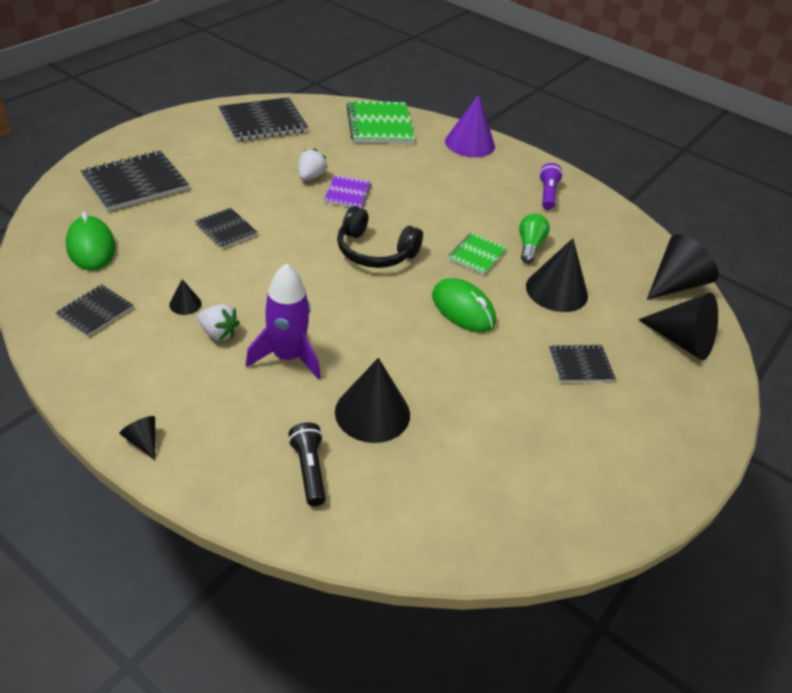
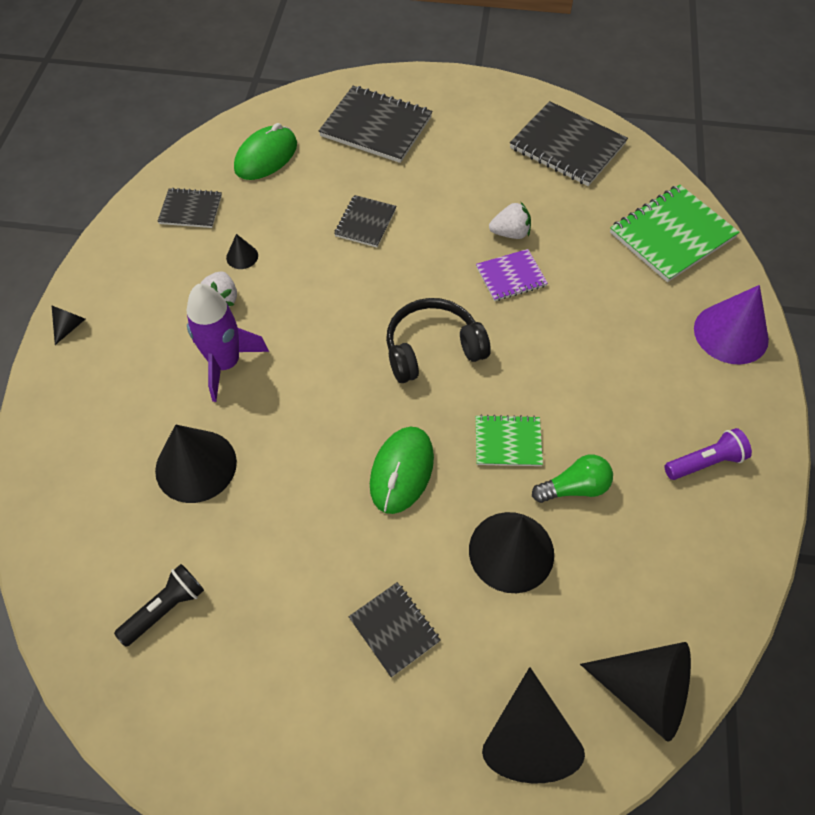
camera: 65 degrees right, 15 degrees up
black flashlight [288,422,326,506] -> black flashlight moved to [114,564,204,646]
black headphones [337,206,423,268] -> black headphones turned 75 degrees clockwise [386,298,491,383]

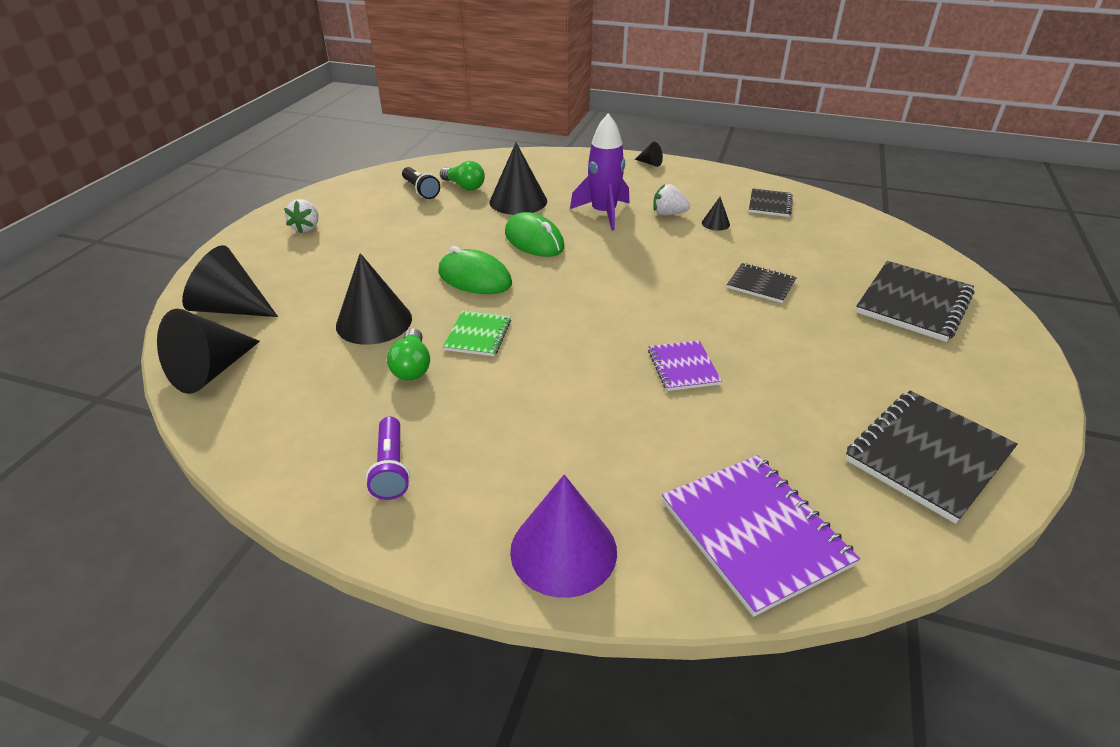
camera: 100 degrees right, 20 degrees down
green mouse [234,123,297,180] -> green mouse moved to [505,212,565,257]
black notebook [349,582,441,677] -> none
black headphones [386,298,491,383] -> none
white strawberry [489,202,531,239] -> white strawberry moved to [284,199,318,233]
green notebook [610,185,739,282] -> purple notebook [662,455,860,617]
none -> green light bulb [440,161,485,191]

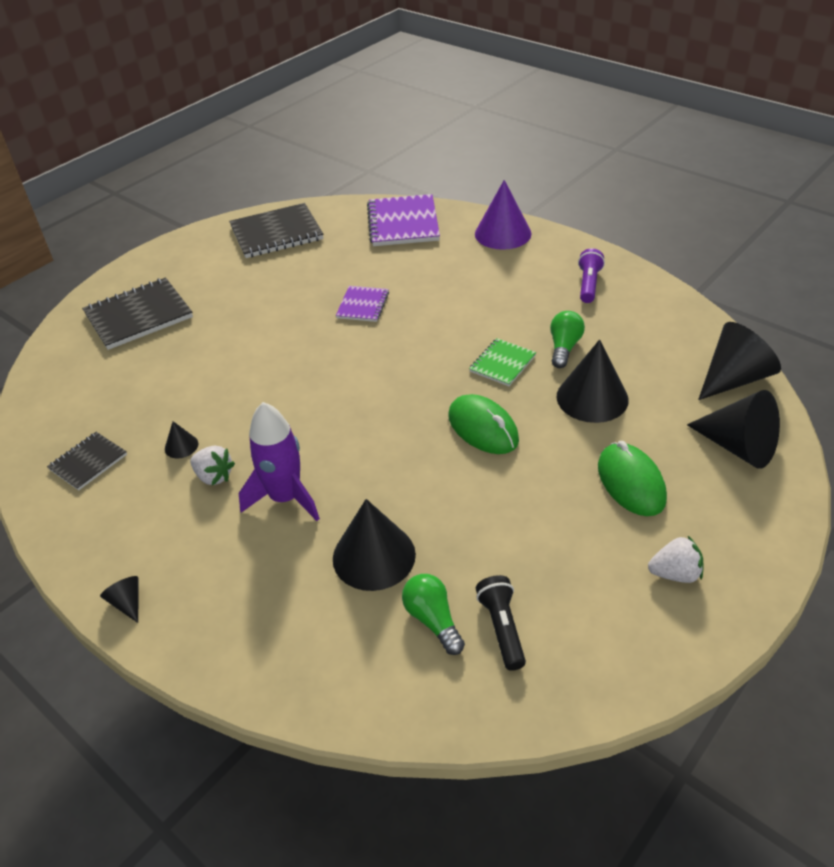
camera: 155 degrees left, 5 degrees up
white strawberry [284,199,318,233] -> white strawberry turned 60 degrees clockwise [648,536,704,583]
green mouse [505,212,565,257] -> green mouse moved to [598,441,667,516]
black notebook [727,263,797,303] -> none

